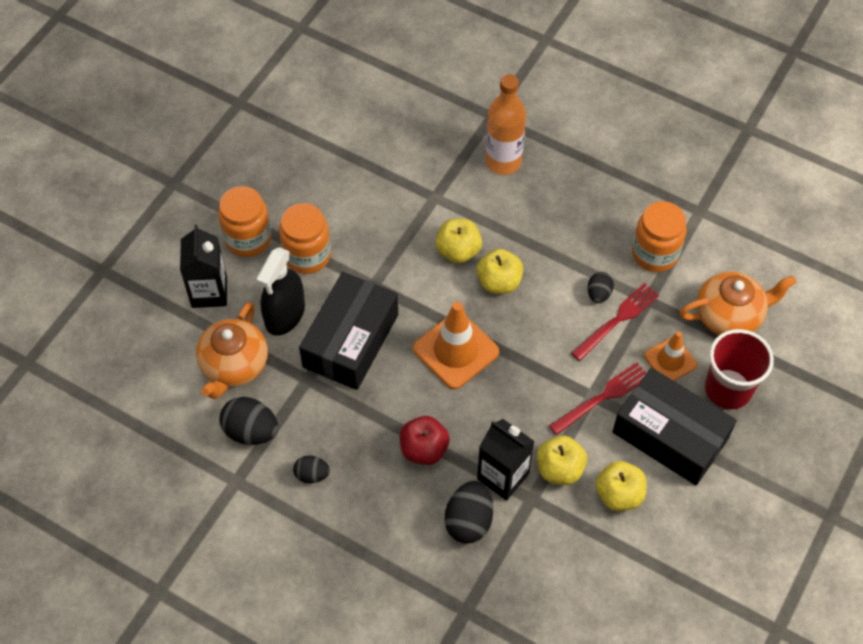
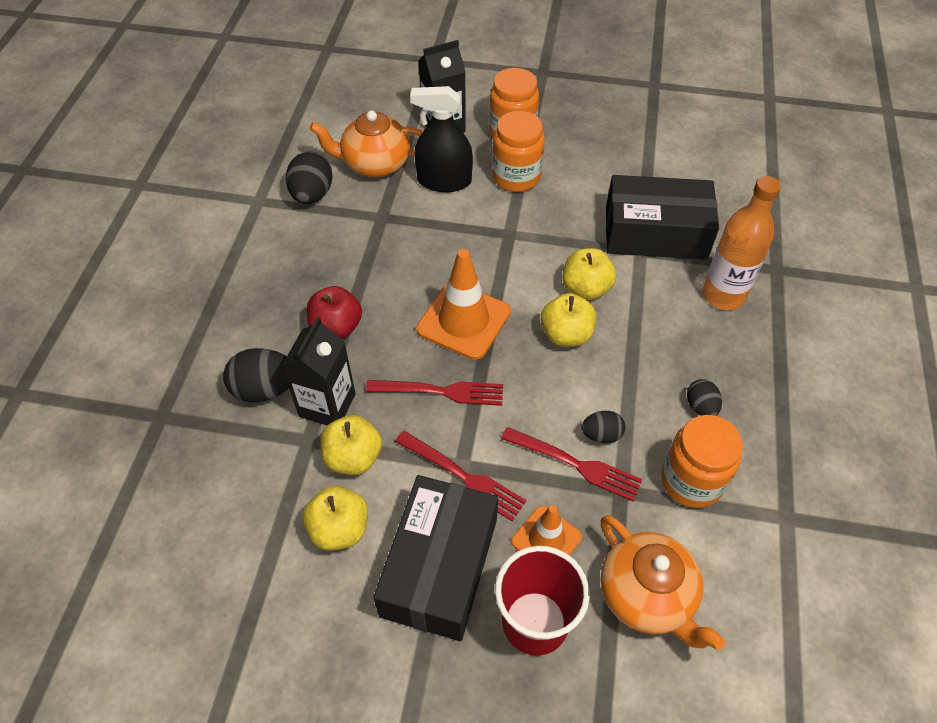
camera: 70 degrees right, 5 degrees down
black egg [293,455,330,483] -> black egg moved to [687,379,722,416]
black box [299,272,398,390] -> black box moved to [606,175,719,260]
none -> red fork [366,380,503,406]

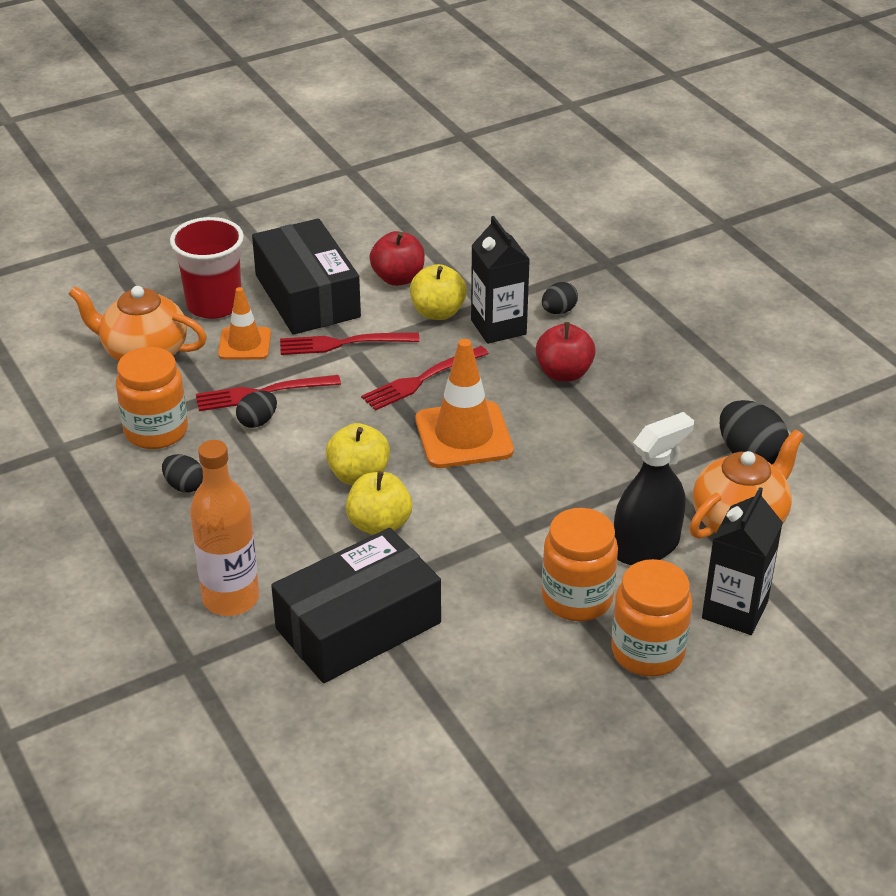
camera: 140 degrees right, 15 degrees down
black egg [223,348,289,402] -> black egg [542,282,578,314], size x0.59
yellow apple [303,486,368,551] -> red apple [370,231,425,286]

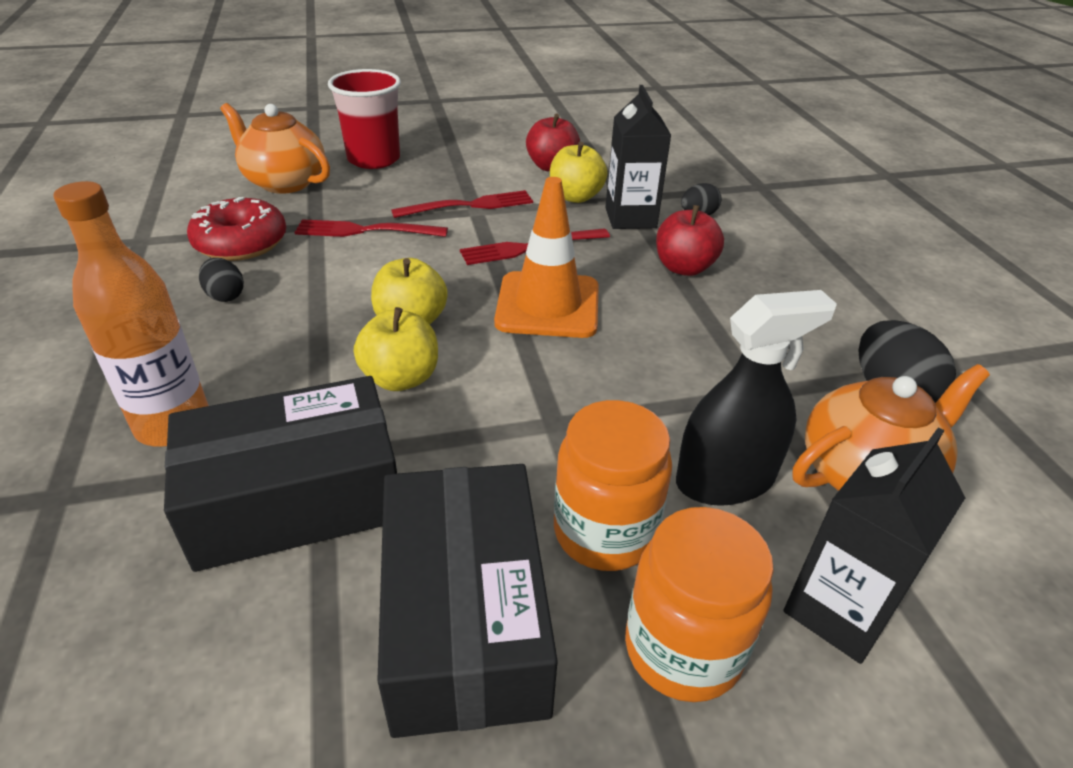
camera: 15 degrees right, 0 degrees up
orange jar [116,347,188,449] -> red donut [187,197,286,261]
orange traffic cone [218,287,271,360] -> none
black egg [236,391,277,428] -> none
black box [252,219,361,335] -> black box moved to [377,464,558,738]
red fork [280,332,420,355] -> red fork turned 150 degrees clockwise [391,190,533,218]

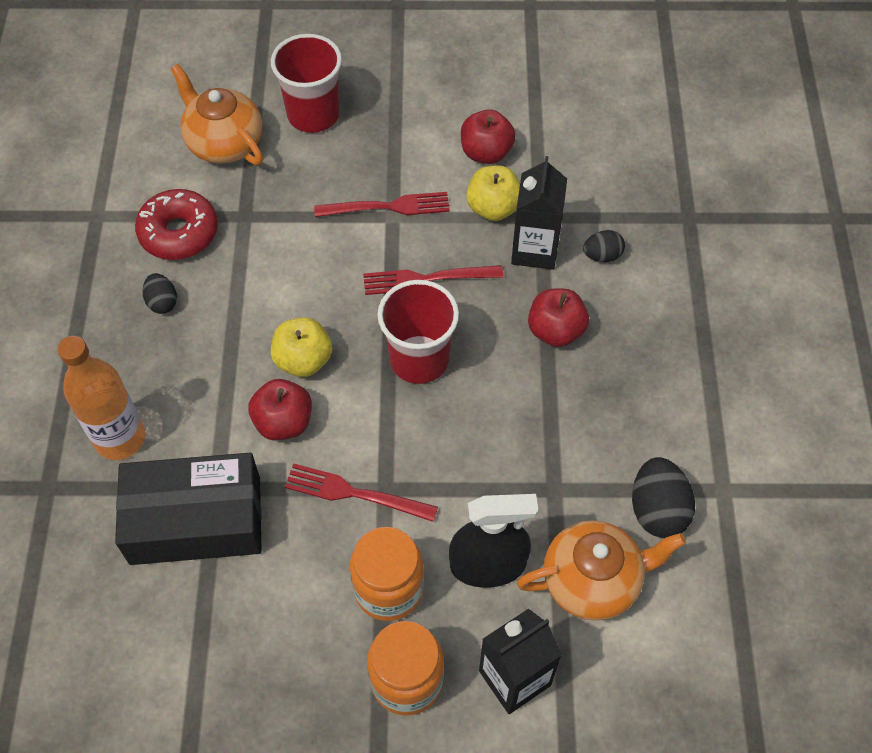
camera: 15 degrees right, 20 degrees up
red fork [294,219,448,237] -> red fork moved to [285,463,438,522]
yellow apple [354,307,438,391] -> red apple [248,379,312,441]
black box [377,464,558,738] -> none
orange traffic cone [494,177,599,338] -> red cup [377,280,459,384]

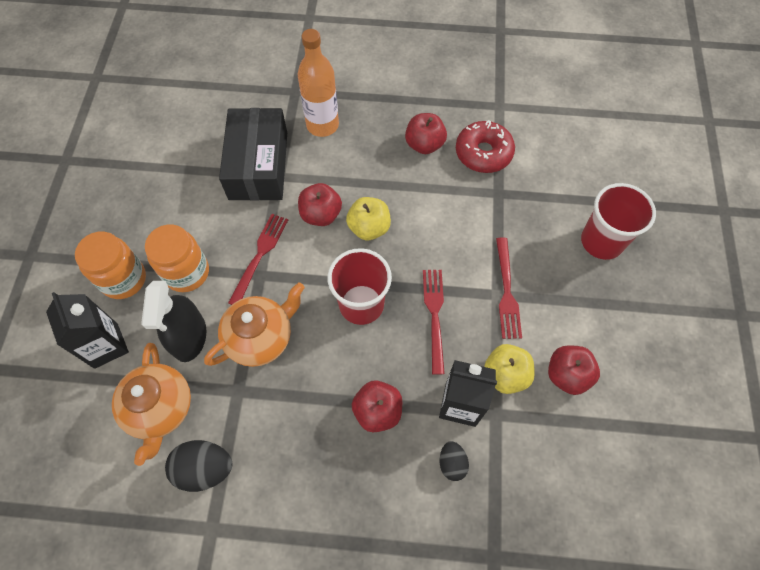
camera: 95 degrees right, 5 degrees up
black egg [142,273,177,314] -> red apple [405,113,447,154]
orange teapot [170,64,263,165] -> orange teapot moved to [204,282,305,367]

